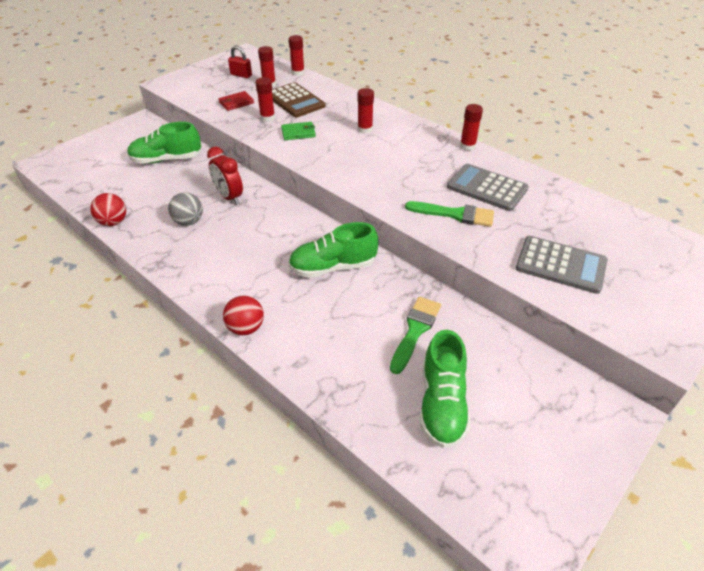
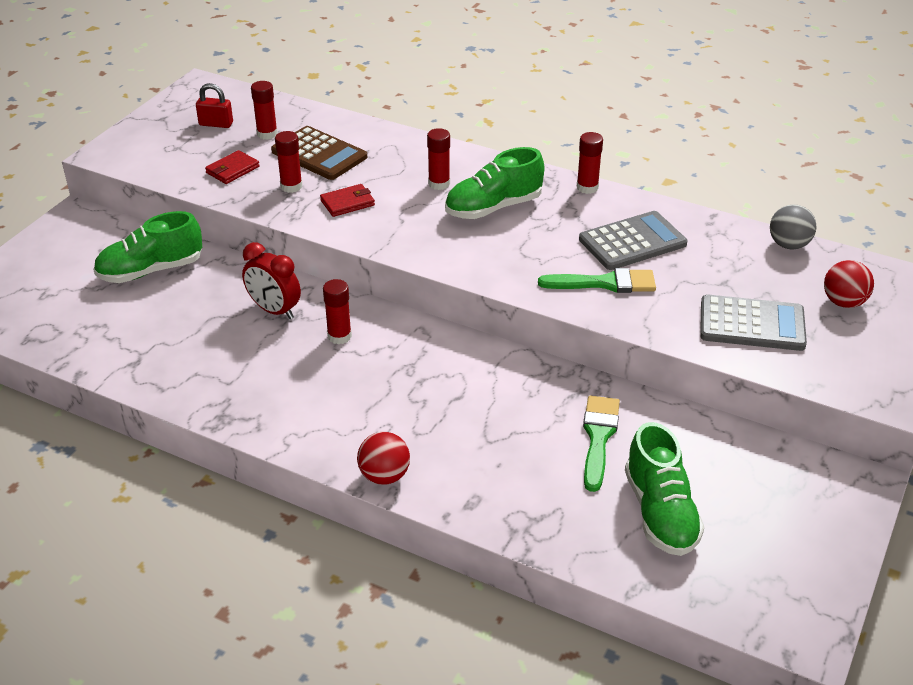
camera: 15 degrees left, 5 degrees down
red ball [90,193,126,226] -> red ball moved to [824,260,874,308]
grey ball [168,193,203,226] -> grey ball moved to [770,204,816,250]
green wallet [281,122,316,140] -> red wallet [320,184,375,217]
green shoe [288,222,378,278] -> green shoe moved to [445,147,544,219]
red glue stick [289,35,305,76] -> red glue stick moved to [323,279,352,345]
grey calculator [447,164,529,211] -> grey calculator turned 135 degrees clockwise [579,211,687,270]

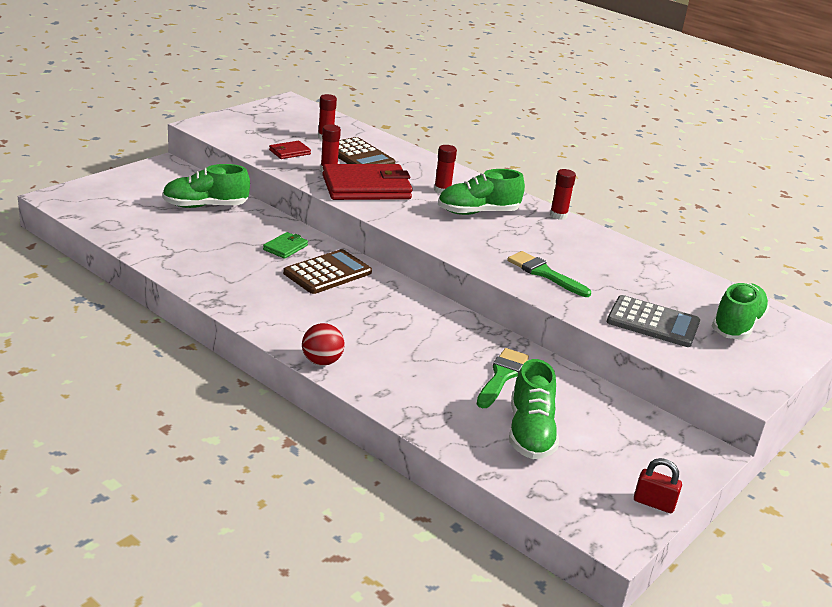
camera: 10 degrees right, 10 degrees down
red padlock [196,83,233,128] -> red padlock moved to [634,458,682,513]
red clock [242,242,301,319] -> green wallet [263,232,308,259]
red wallet [320,184,375,217] -> red wallet [322,164,413,200], size x2.22
red glue stick [323,279,352,345] -> brown calculator [283,249,372,294]
green brush [538,268,656,293] -> green brush turned 150 degrees counterclockwise [507,251,591,297]
grey calculator [579,211,687,270] -> none
grey ball [770,204,816,250] -> none
red ball [824,260,874,308] -> green shoe [712,283,770,340]

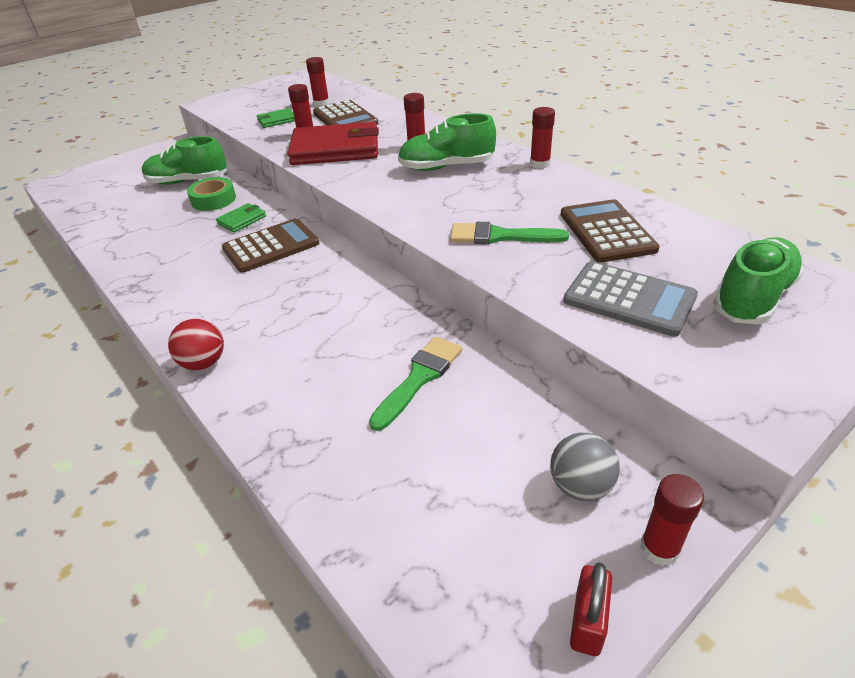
camera: 15 degrees right, 10 degrees up
red wallet [269,141,311,159] -> green wallet [257,108,295,128]
green brush [507,251,591,297] -> green brush turned 45 degrees counterclockwise [450,222,569,244]
green shoe [509,359,559,459] -> none
red padlock [634,458,682,513] -> red padlock turned 75 degrees clockwise [570,562,612,656]
none -> green tape [187,177,236,211]
none -> grey ball [550,433,620,501]
none -> brown calculator [561,199,660,263]
none -> red glue stick [640,474,704,566]

